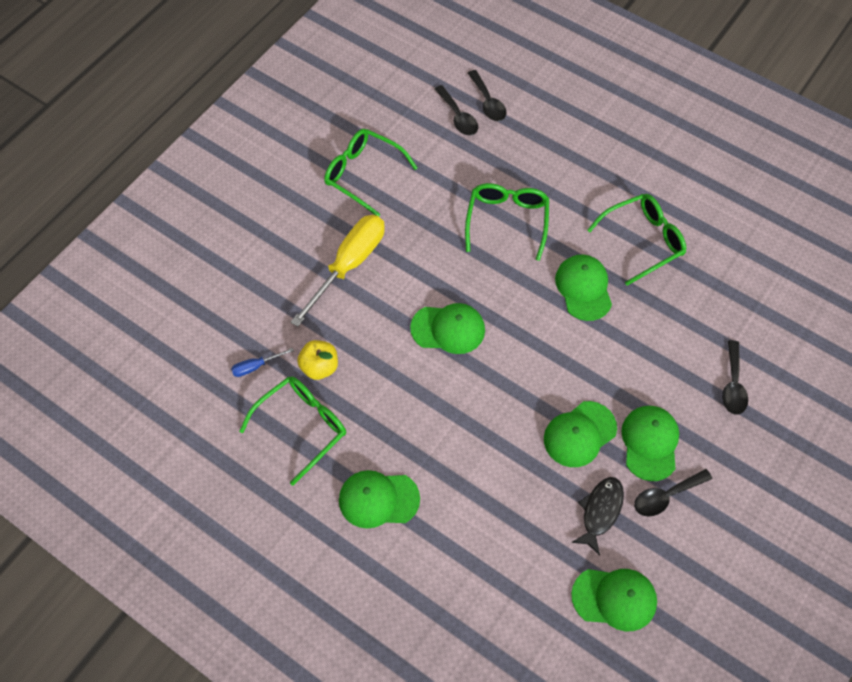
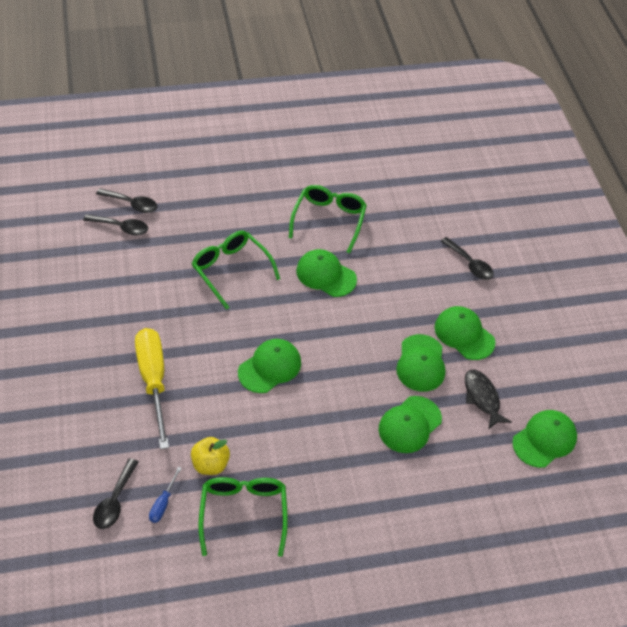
camera: 50 degrees left, 10 degrees down
green glasses [324,129,417,216] -> none
green cap [339,470,420,529] -> green cap moved to [378,396,442,453]
black spoon [634,469,712,517] -> black spoon moved to [93,458,138,529]

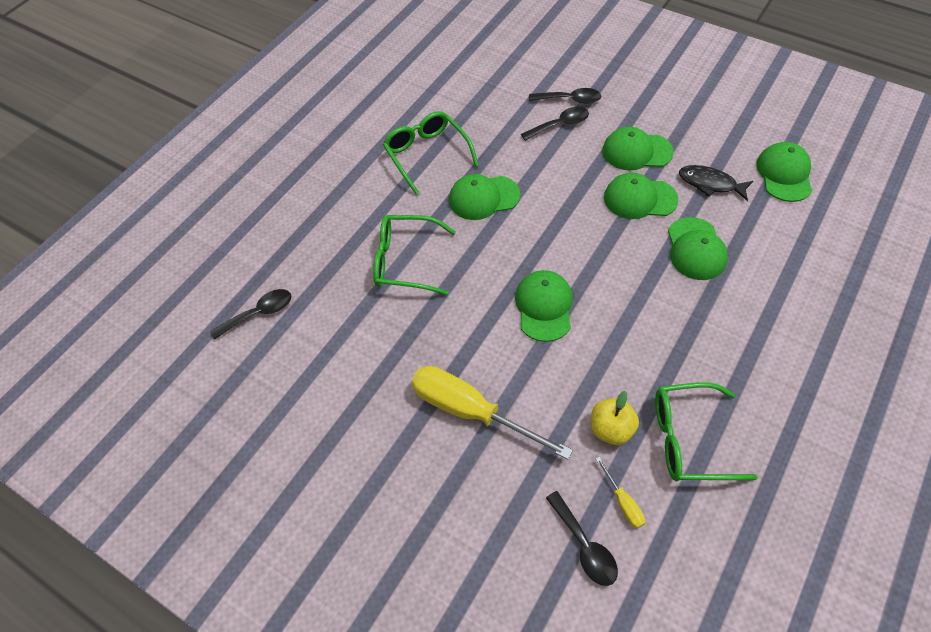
camera: 40 degrees left, 5 degrees up
black spoon [96,188,157,213] -> black spoon moved to [521,107,589,141]
blue screwdriver [149,467,182,523] -> yellow screwdriver [596,457,645,528]
green glasses [198,477,288,557] -> green glasses turned 45 degrees counterclockwise [655,382,758,481]
green cap [396,334,445,392] -> green cap turned 135 degrees clockwise [604,173,678,219]

